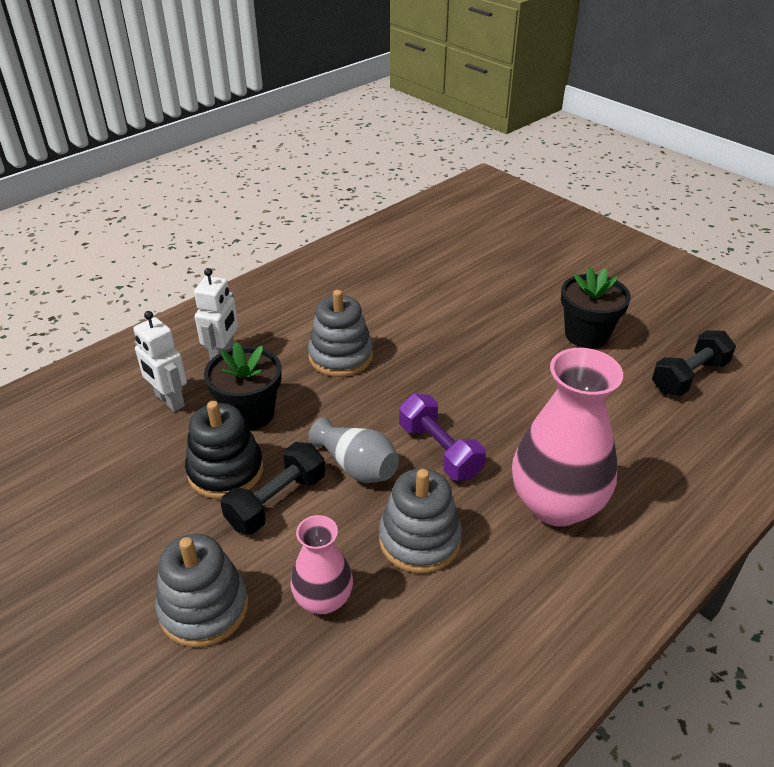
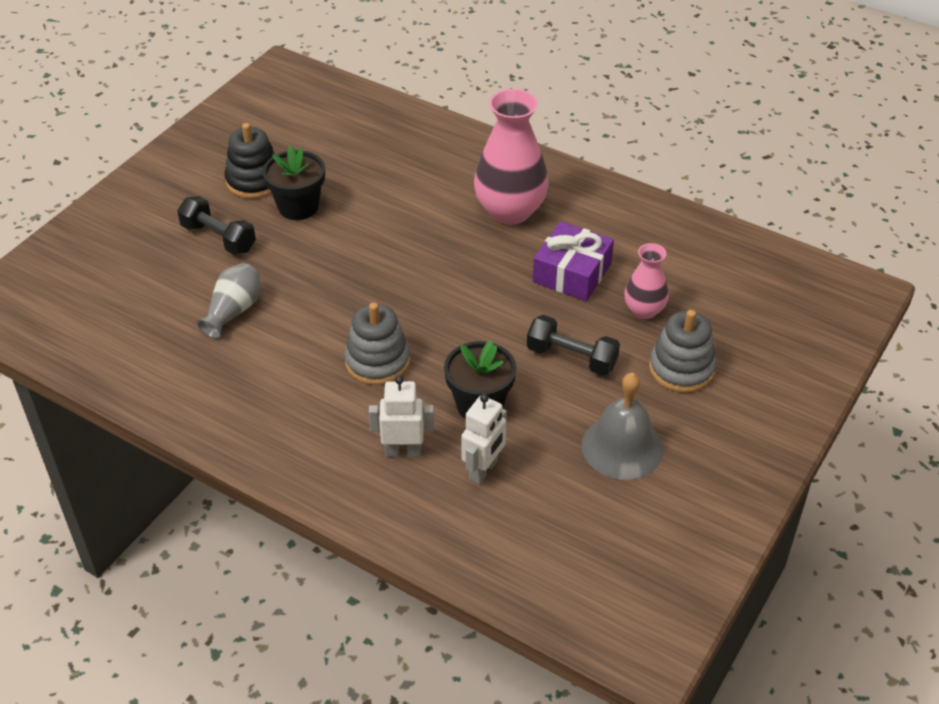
camera: 105 degrees left, 5 degrees up
black stacking toy [185,401,264,499] -> black stacking toy moved to [224,123,275,199]
grey vase [308,417,399,483] -> grey vase moved to [197,263,260,339]
grey stacking toy [379,469,462,573] -> purple gift [533,221,614,301]
purple dumbbell [399,394,486,481] -> none
black dumbbell [652,330,736,396] -> black dumbbell moved to [177,196,256,255]
none -> grey bell [582,372,663,480]

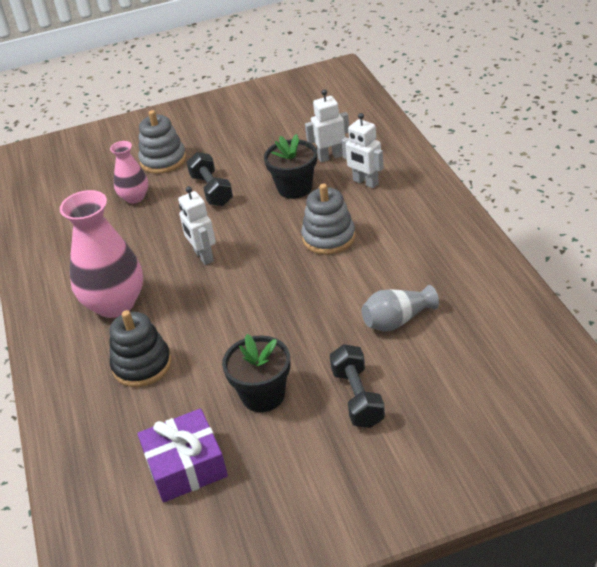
camera: 135 degrees left, 5 degrees down
black stacking toy [224,123,275,199] -> black stacking toy moved to [110,310,172,387]
purple gift [533,221,614,301] -> purple gift moved to [137,408,228,502]
grey bell [582,372,663,480] -> none
none -> white robot [178,186,216,265]

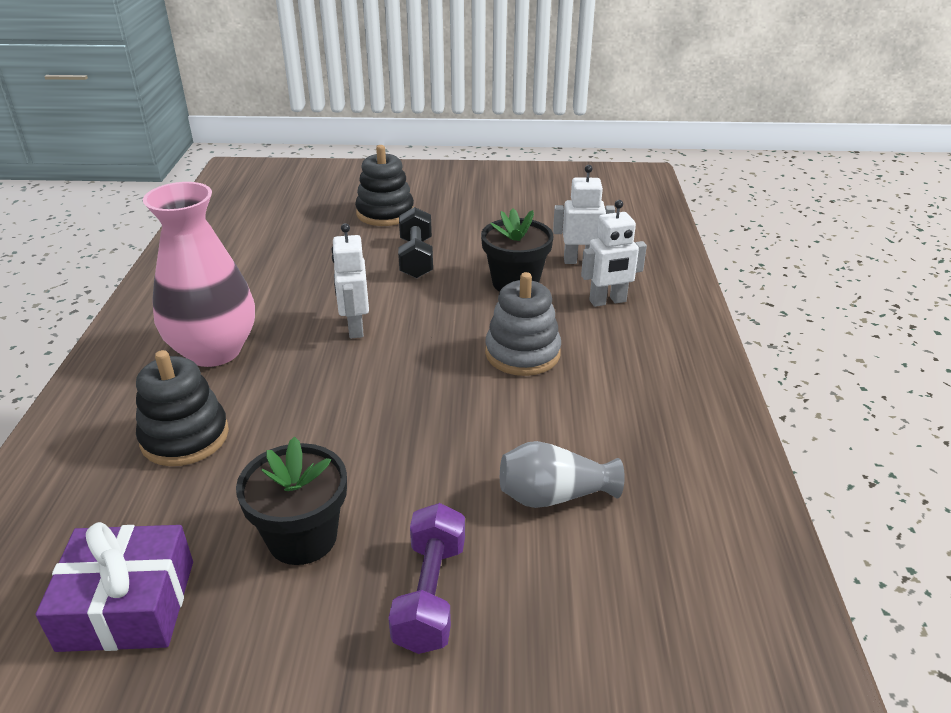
camera: 15 degrees right, 5 degrees down
pink vase [110,141,148,204] -> none
grey stacking toy [138,110,186,174] -> black stacking toy [355,145,414,226]
black dumbbell [329,344,385,428] -> purple dumbbell [388,503,465,654]
white robot [342,113,384,188] -> white robot turned 75 degrees counterclockwise [581,200,647,307]

